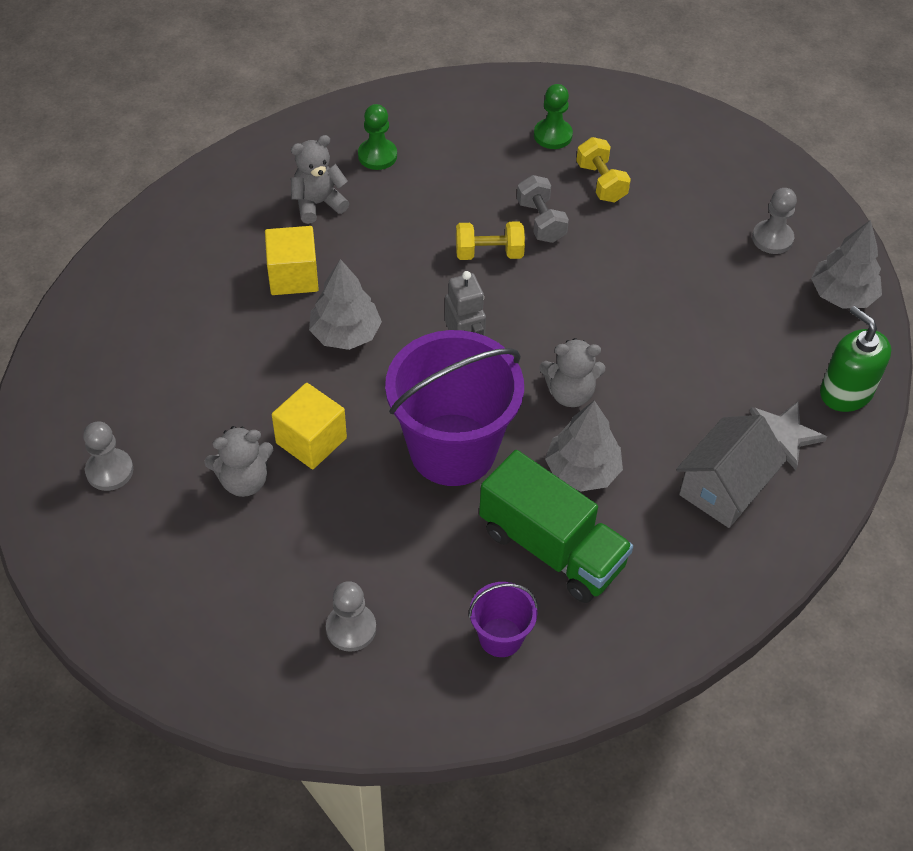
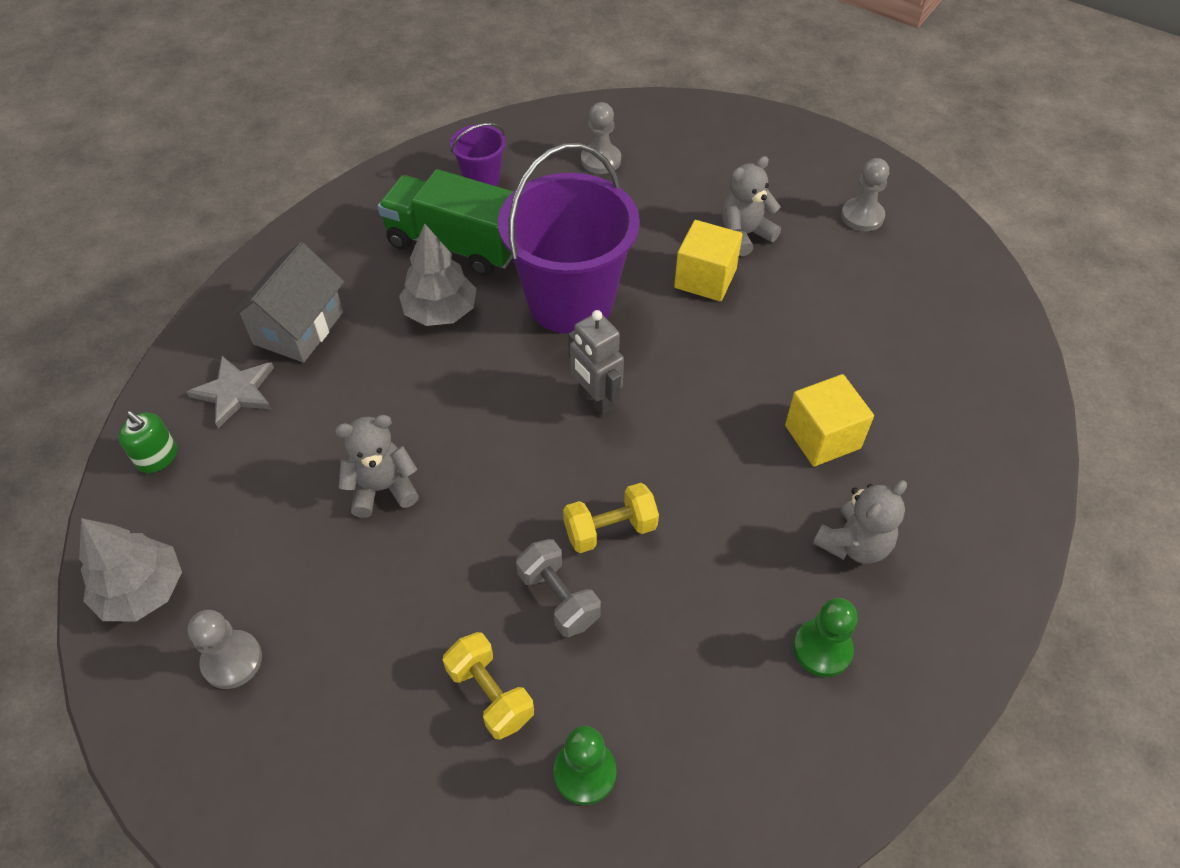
camera: 165 degrees right, 0 degrees up
grey tree [309,259,382,350] -> none
grey teddy bear [539,338,605,407] -> grey teddy bear moved to [335,415,419,518]
green soap dispenser [820,306,891,412] -> green soap dispenser [118,411,177,473], size x0.62

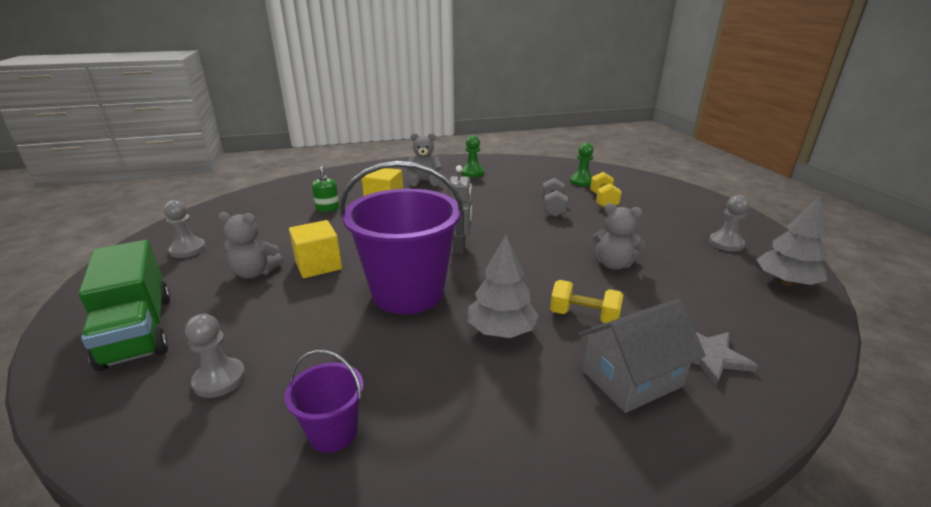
camera: 140 degrees left, 25 degrees down
green soap dispenser [118,411,177,473] -> green soap dispenser moved to [312,165,340,212]
green truck [378,169,513,276] -> green truck moved to [79,240,171,371]
yellow dumbbell [563,483,659,553] -> yellow dumbbell moved to [550,280,623,323]

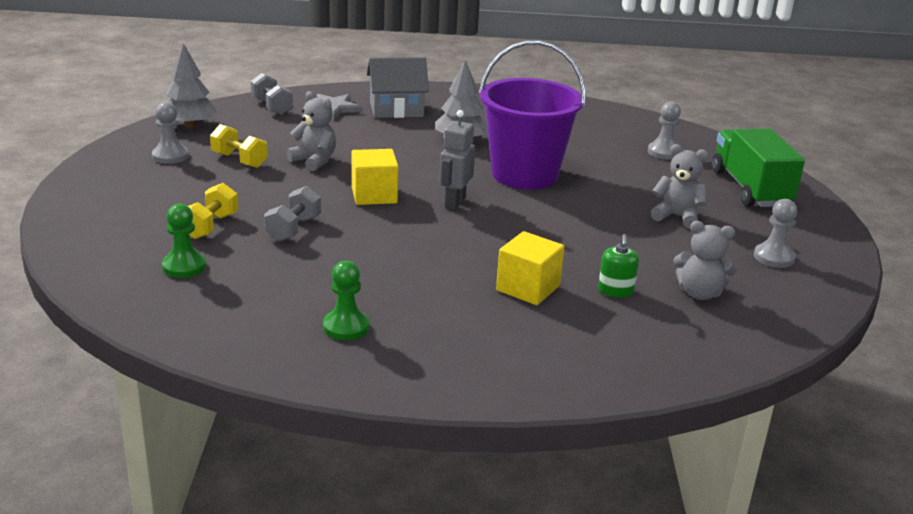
camera: 165 degrees left, 0 degrees up
purple bucket [284,350,364,453] -> none
yellow cube [289,220,342,278] -> yellow cube moved to [352,149,398,205]
grey teddy bear [406,133,442,186] -> grey teddy bear moved to [673,221,737,300]
yellow dumbbell [550,280,623,323] -> yellow dumbbell moved to [210,124,268,168]
none -> grey dumbbell [251,73,293,115]

